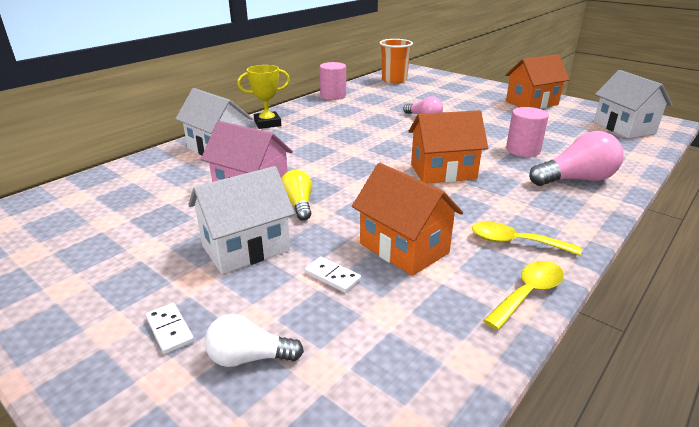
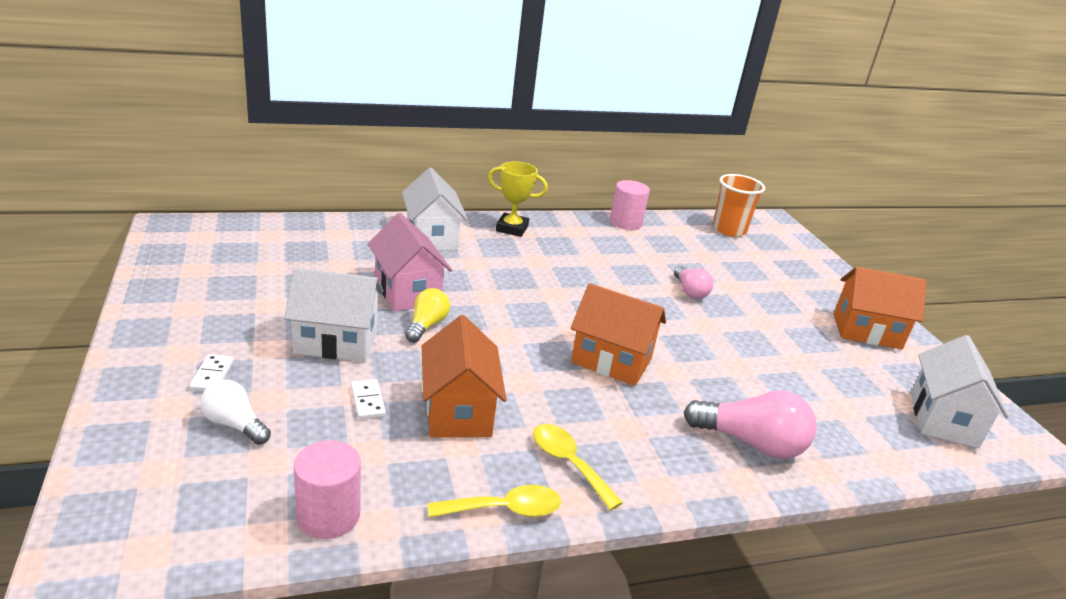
camera: 30 degrees right, 0 degrees up
pink cylinder [506,107,549,157] -> pink cylinder moved to [294,440,361,539]

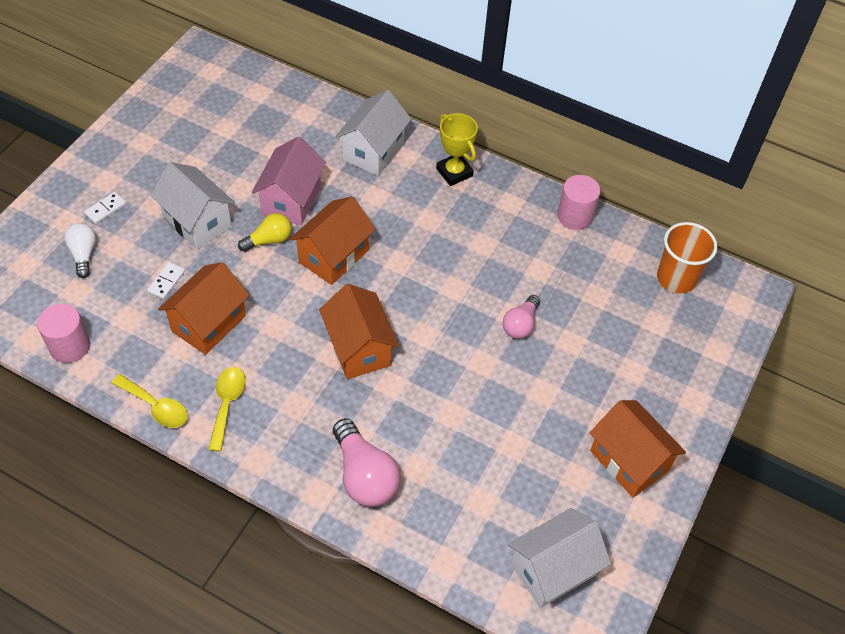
camera: 45 degrees right, 25 degrees up
none -> orange house [290,196,375,285]

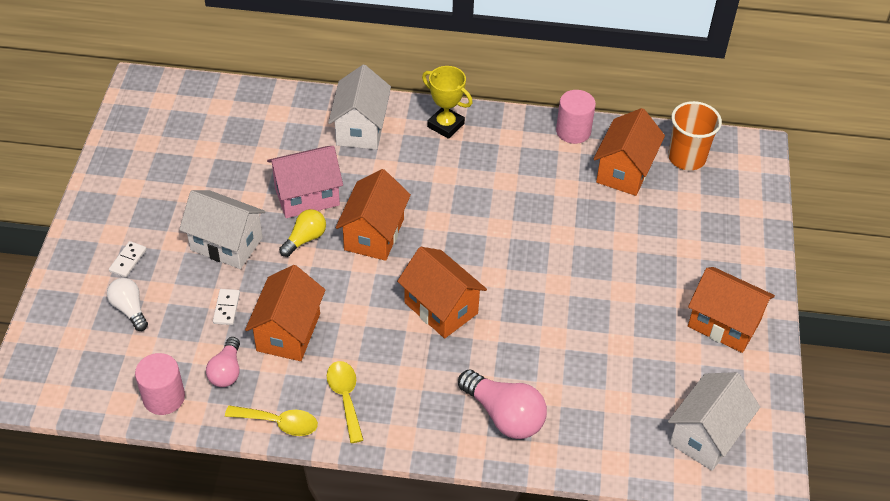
camera: 20 degrees left, 5 degrees down
pink house [252,137,326,226] -> pink house turned 75 degrees clockwise [267,146,343,218]
pink light bulb [503,295,540,339] -> pink light bulb moved to [206,337,240,387]
none -> orange house [594,108,665,196]

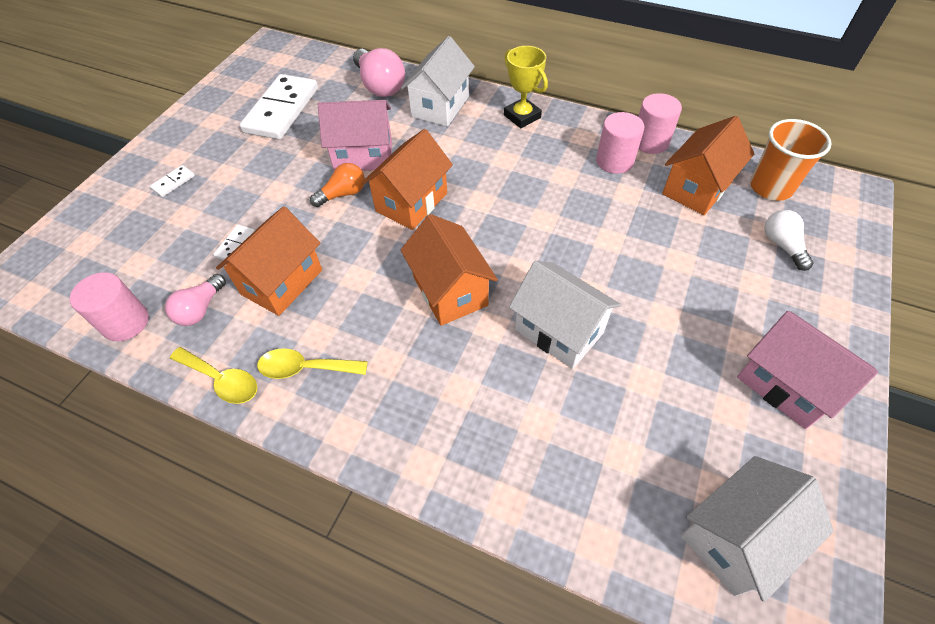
camera: 20 degrees right, 5 degrees up
white light bulb [107,278,148,331] -> white light bulb moved to [764,210,813,271]
white house [179,190,265,269] -> white house moved to [509,261,621,369]
yellow light bulb [279,209,326,257] -> orange light bulb [310,163,365,207]
yellow spoon [327,361,363,443] -> yellow spoon turned 90 degrees counterclockwise [257,348,368,379]
pink light bulb [458,370,547,439] -> pink light bulb moved to [353,48,405,97]
orange house [688,267,775,353] -> pink house [737,311,878,429]
none -> white domino [240,74,318,140]
none -> pink cylinder [596,112,644,174]

